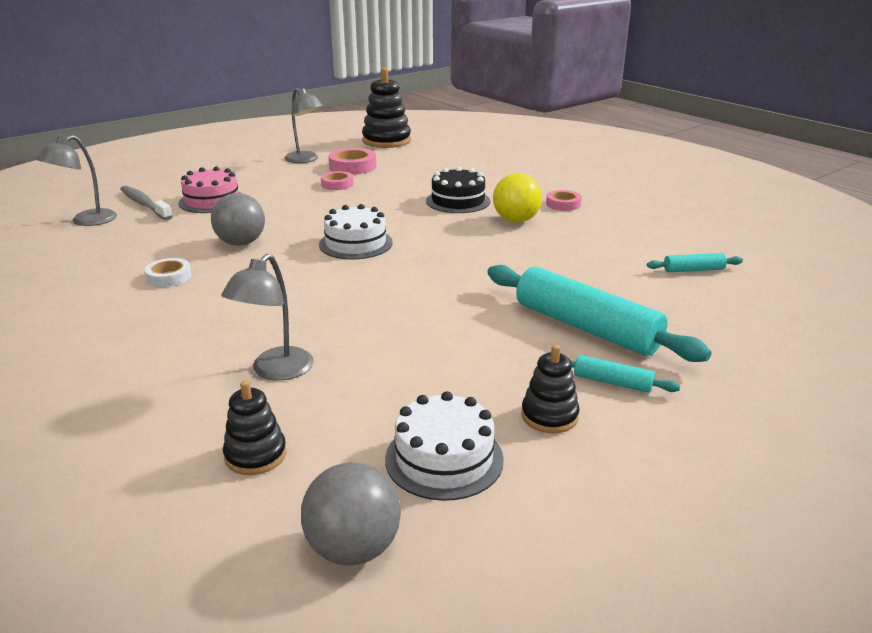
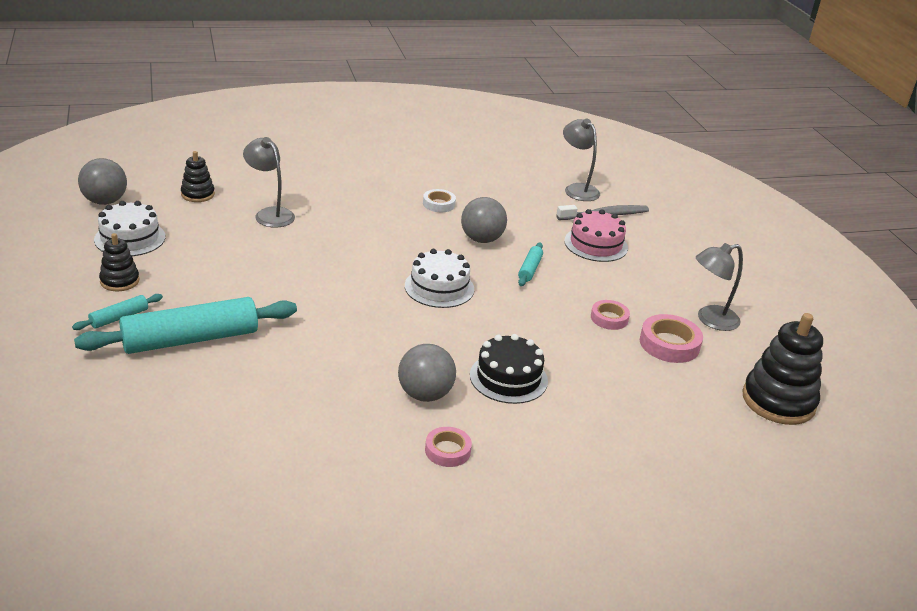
camera: 110 degrees right, 5 degrees up
yellow ball [493,173,542,223] -> grey ball [398,344,456,402]
turquoise rolling pin [647,253,743,272] -> turquoise rolling pin moved to [518,243,543,286]

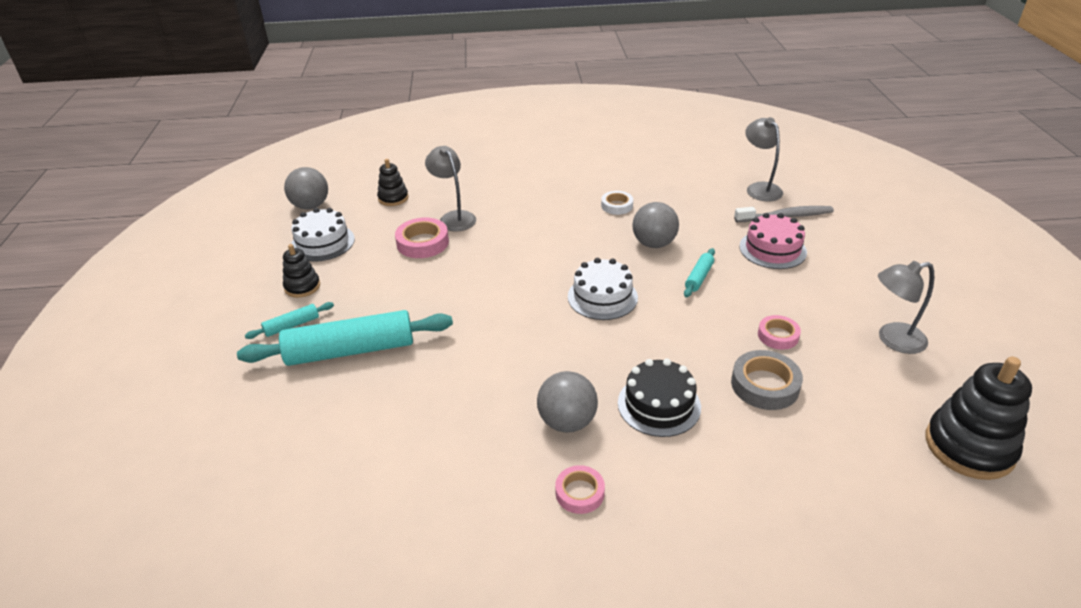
camera: 15 degrees right, 5 degrees up
pink tape [640,314,703,363] -> pink tape moved to [395,218,449,258]
none -> grey tape [731,350,803,410]

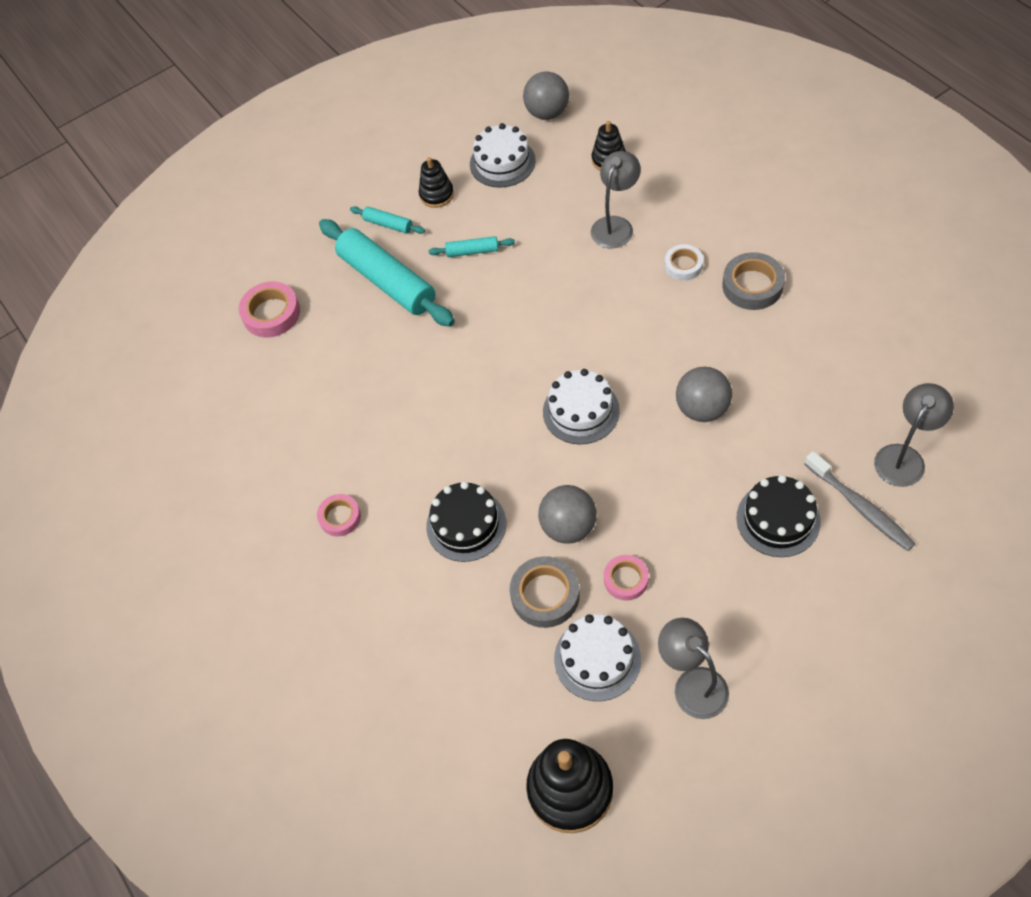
camera: 65 degrees right, 20 degrees up
pink tape [395,218,449,258] -> pink tape moved to [239,281,300,337]
grey ball [537,371,598,432] -> grey ball moved to [538,485,597,544]
white tape [601,191,633,215] -> white tape moved to [665,244,703,281]
turquoise rolling pin [684,248,715,297] -> turquoise rolling pin moved to [429,236,515,257]
pink cake [739,213,807,269] -> black cake [736,475,821,557]
none -> white cake [554,614,641,701]
none -> grey tape [722,252,785,310]

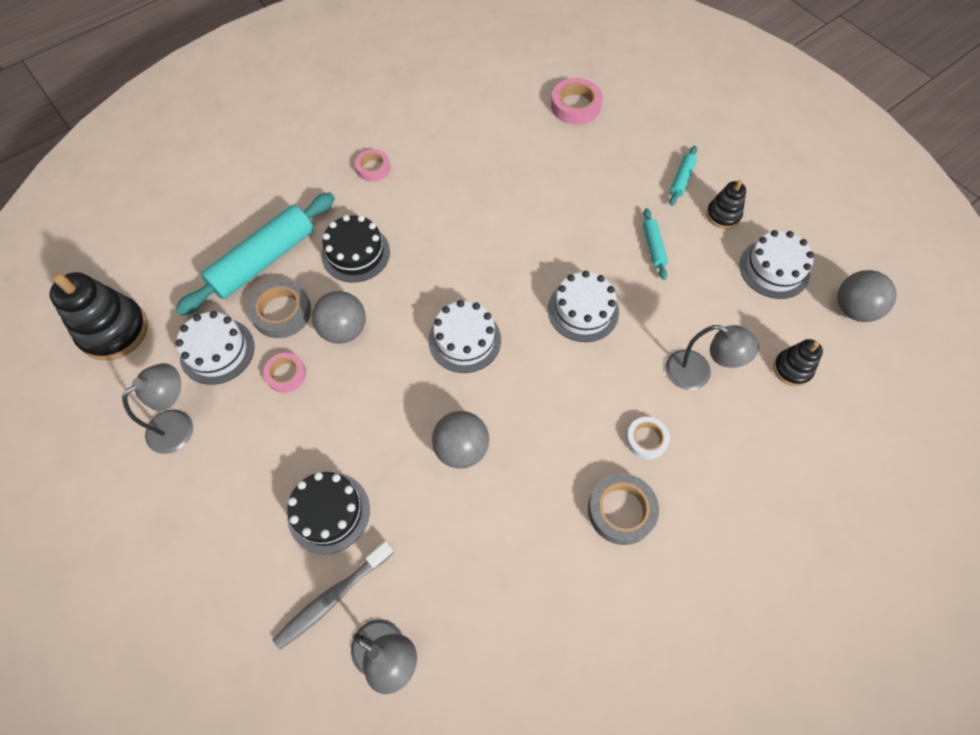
camera: 80 degrees right, 5 degrees up
turquoise rolling pin [319,219,455,327] -> turquoise rolling pin moved to [175,192,335,316]
none -> white cake [548,271,619,342]

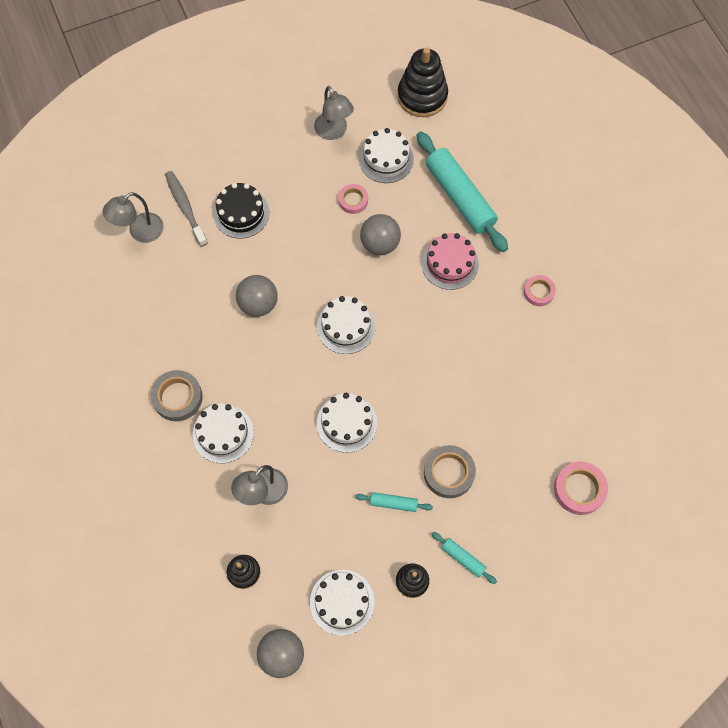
camera: 105 degrees right, 5 degrees up
grey tape [247,279,311,338] -> grey tape moved to [424,445,476,498]
black cake [321,215,390,282] -> pink cake [421,233,479,290]
white tape [626,417,670,460] -> white cake [193,403,254,463]

